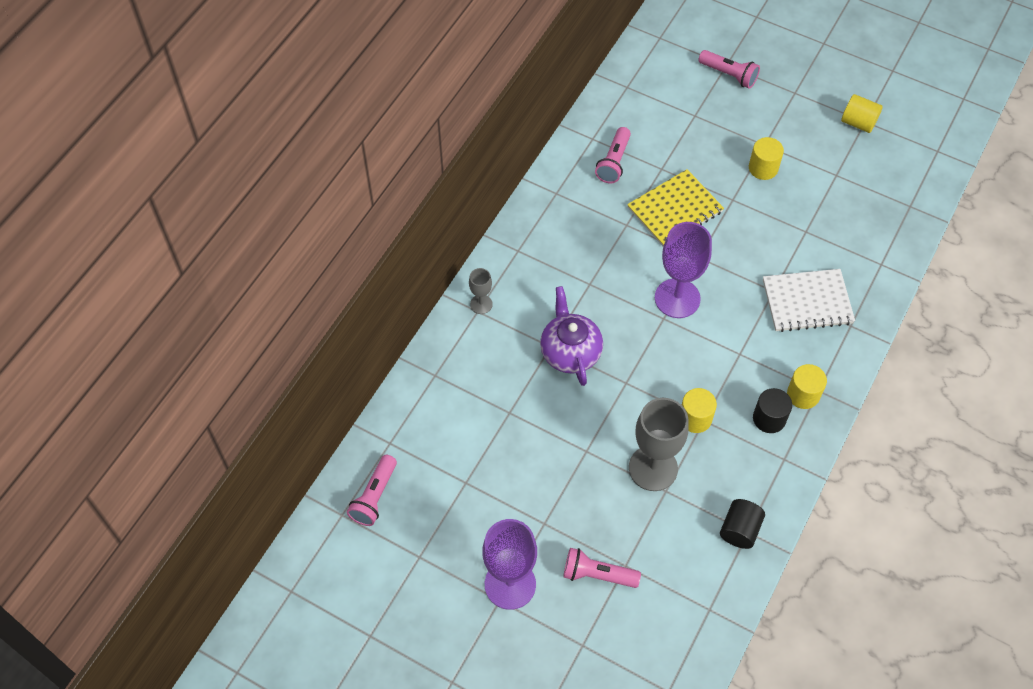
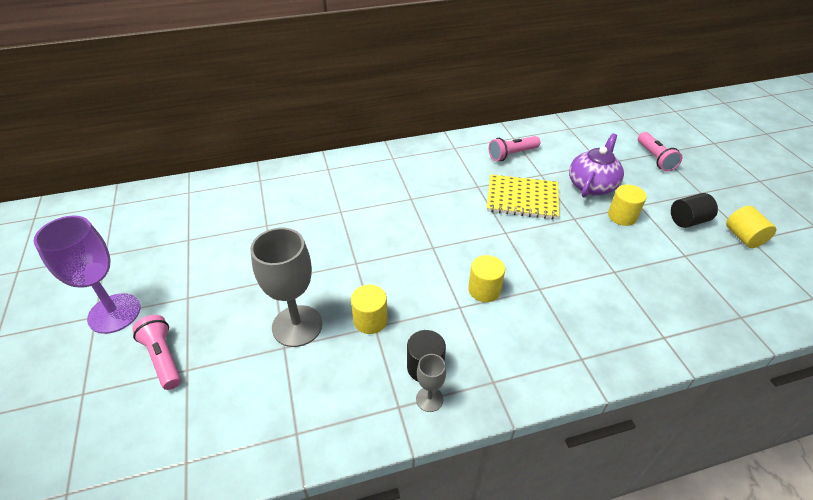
camera: 45 degrees right, 15 degrees down
pink flashlight [347,455,397,526] -> none
grey goblet [469,268,493,314] -> grey goblet moved to [416,354,446,412]
purple teapot [540,286,603,386] -> purple teapot moved to [569,133,624,197]
purple goblet [655,222,712,318] -> none
black cylinder [720,499,765,549] -> black cylinder moved to [671,193,718,228]
white notebook [763,269,855,332] -> none
yellow cylinder [787,364,827,409] -> yellow cylinder moved to [468,255,505,302]

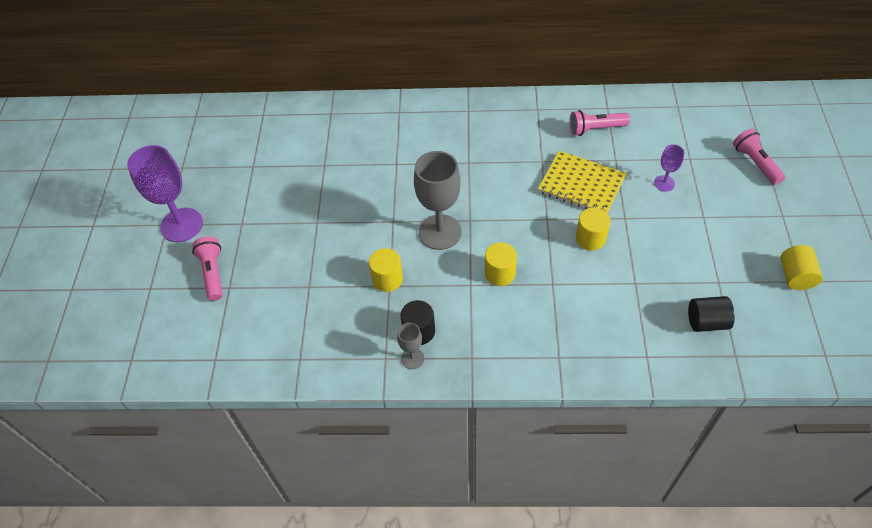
camera: 20 degrees right, 10 degrees up
grey goblet [250,228,323,347] -> grey goblet moved to [414,151,462,250]
purple teapot [569,133,624,197] -> purple goblet [654,144,684,191]
yellow cylinder [608,184,647,226] -> yellow cylinder moved to [576,208,610,251]
pink flashlight [638,132,682,172] -> pink flashlight turned 150 degrees clockwise [733,128,785,185]
black cylinder [671,193,718,228] -> black cylinder moved to [688,296,735,332]

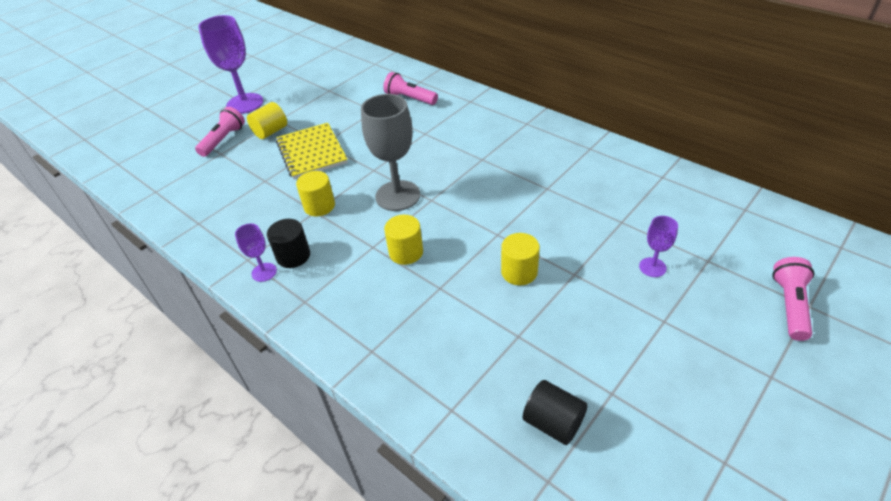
camera: 40 degrees right, 10 degrees down
grey goblet [397,323,424,369] -> purple goblet [235,223,277,282]
yellow notebook [538,151,626,214] -> yellow notebook moved to [276,123,348,179]
pink flashlight [569,110,630,136] -> pink flashlight moved to [383,72,438,105]
yellow cylinder [780,245,823,290] -> yellow cylinder moved to [247,102,287,139]

